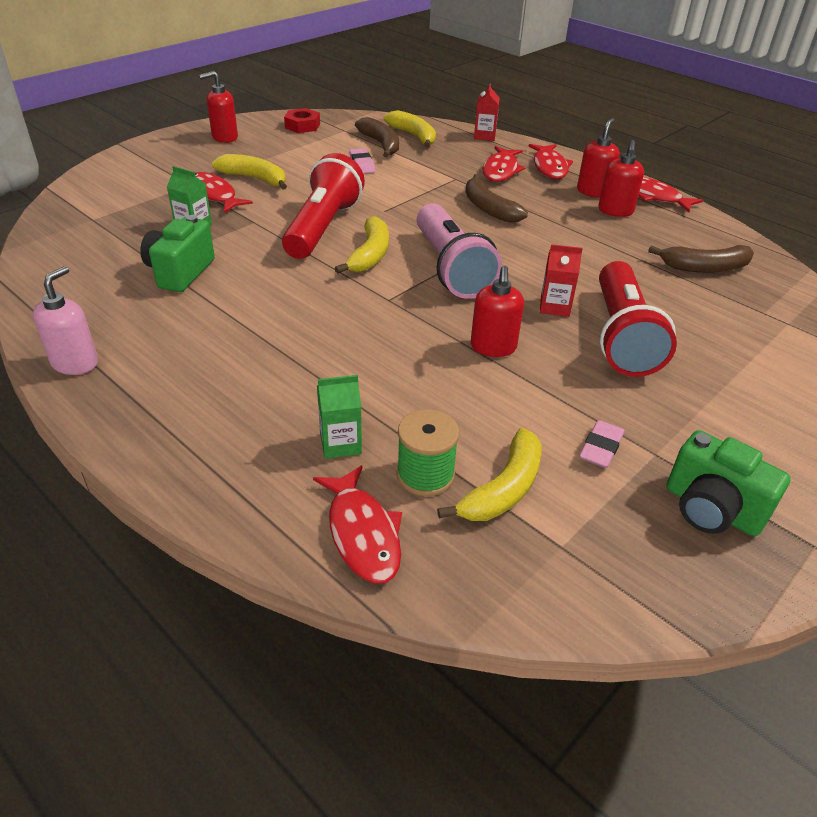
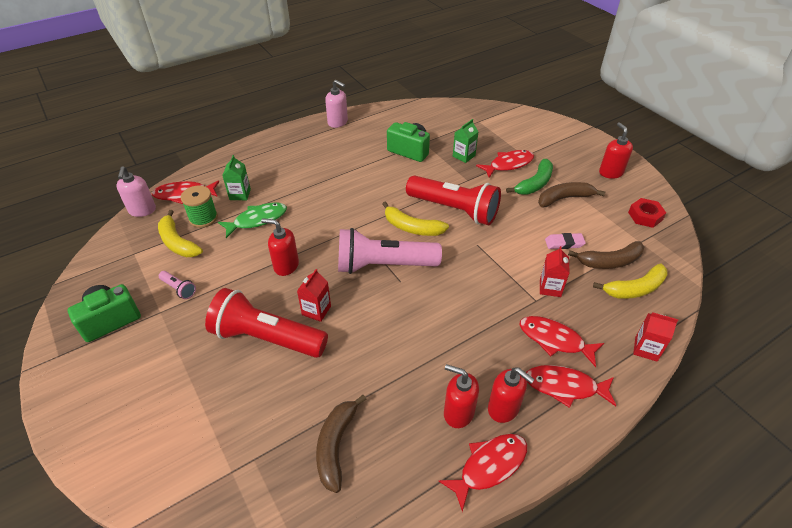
camera: 105 degrees right, 5 degrees up
yellow banana [212,154,287,190] -> green banana [506,159,553,195]
brown banana [466,174,528,222] -> brown banana moved to [538,182,605,207]
pink eraser [579,420,624,468] -> pink flashlight [159,271,196,299]
none -> pink soap dispenser [116,166,156,217]
none -> green fish [218,202,287,238]
none -> red carton [540,246,570,297]

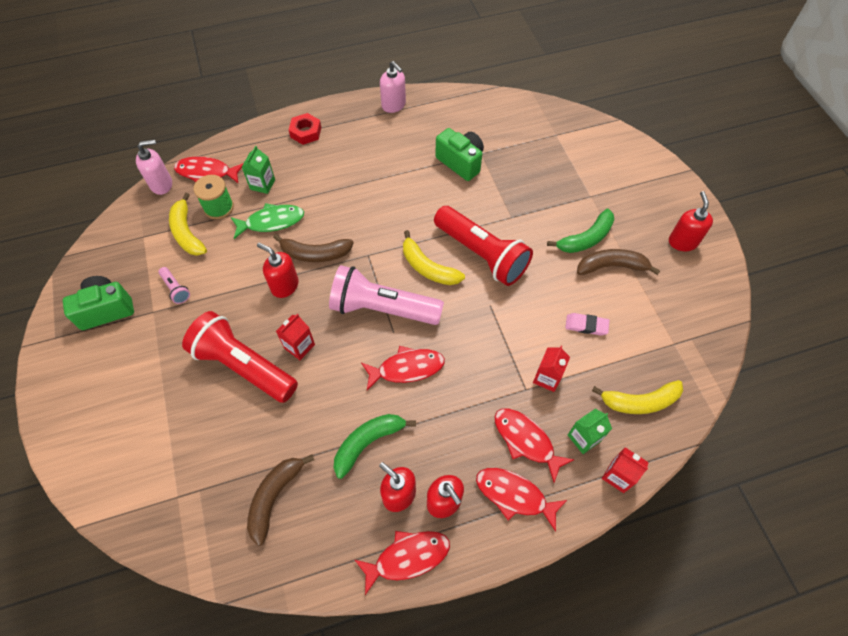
camera: 15 degrees right, 15 degrees up
pink soap dispenser [116,166,156,217] -> pink soap dispenser turned 120 degrees counterclockwise [136,140,172,195]
green carton [453,119,479,163] -> green carton moved to [568,409,612,454]
red fish [476,150,534,178] -> red fish moved to [361,346,445,390]
brown banana [568,241,644,269] -> brown banana moved to [273,234,354,262]
red nut [628,198,666,228] -> red nut moved to [289,113,321,145]
none -> green banana [334,414,416,479]

